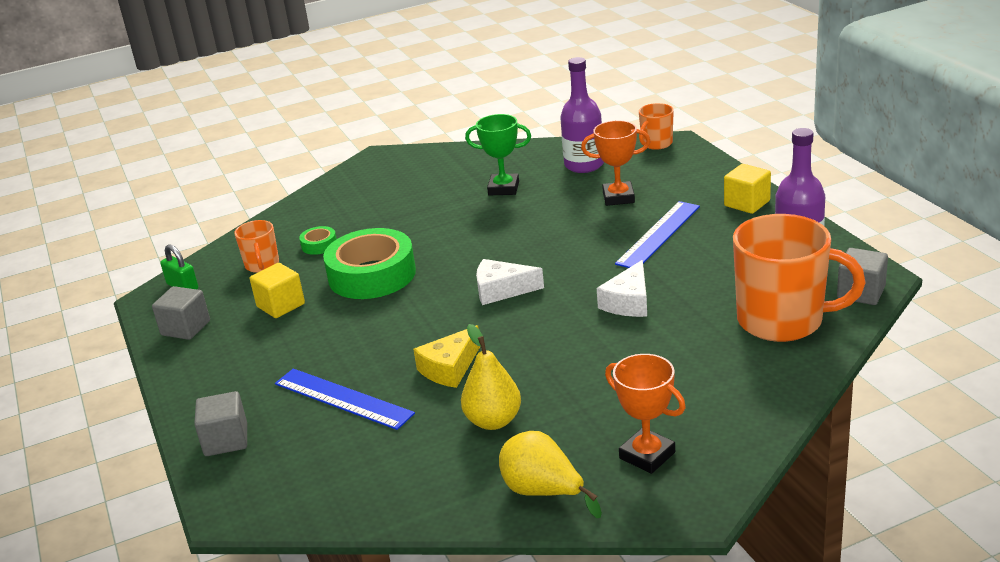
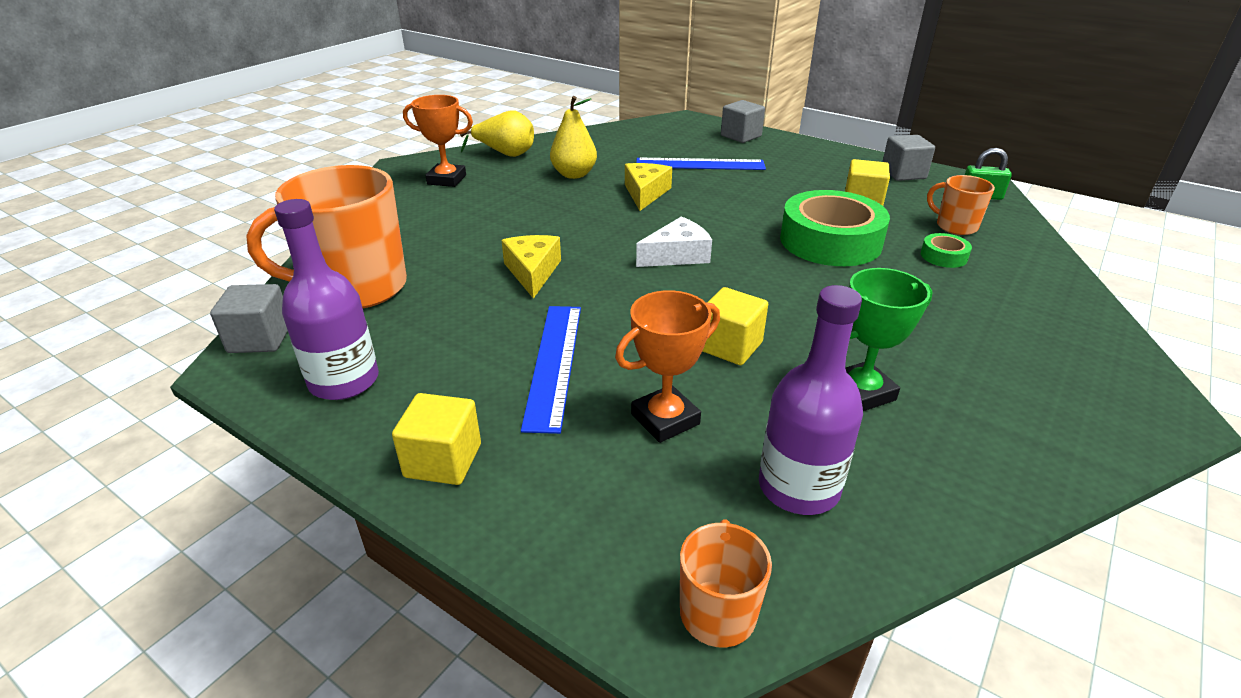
camera: 145 degrees right, 5 degrees up
white cheese [597,260,647,317] -> yellow cheese [502,235,561,299]
none -> yellow cube [702,287,768,365]

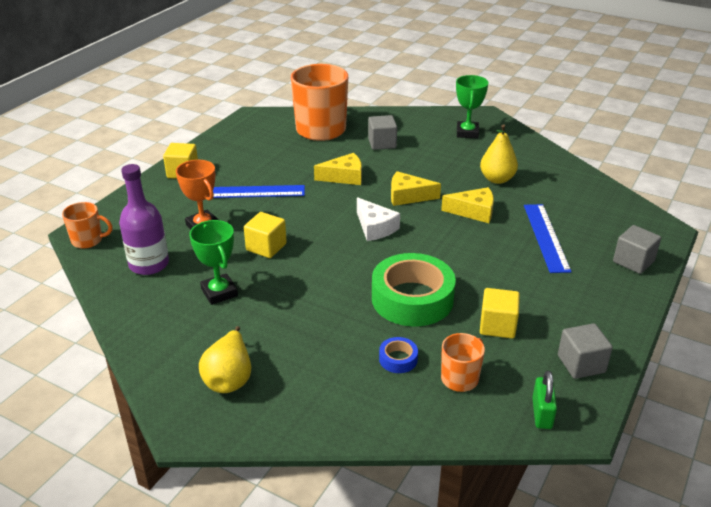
camera: 85 degrees right, 0 degrees up
grey cube [210,284,288,353] -> grey cube moved to [368,115,397,150]
purple bottle [274,199,379,400] -> none
orange trophy [403,95,473,187] -> green trophy [456,75,489,139]
yellow pear [460,110,534,157] -> yellow pear moved to [199,326,251,393]
green tape [921,233,972,268] -> blue tape [379,337,418,373]
none -> yellow cheese [391,171,441,206]

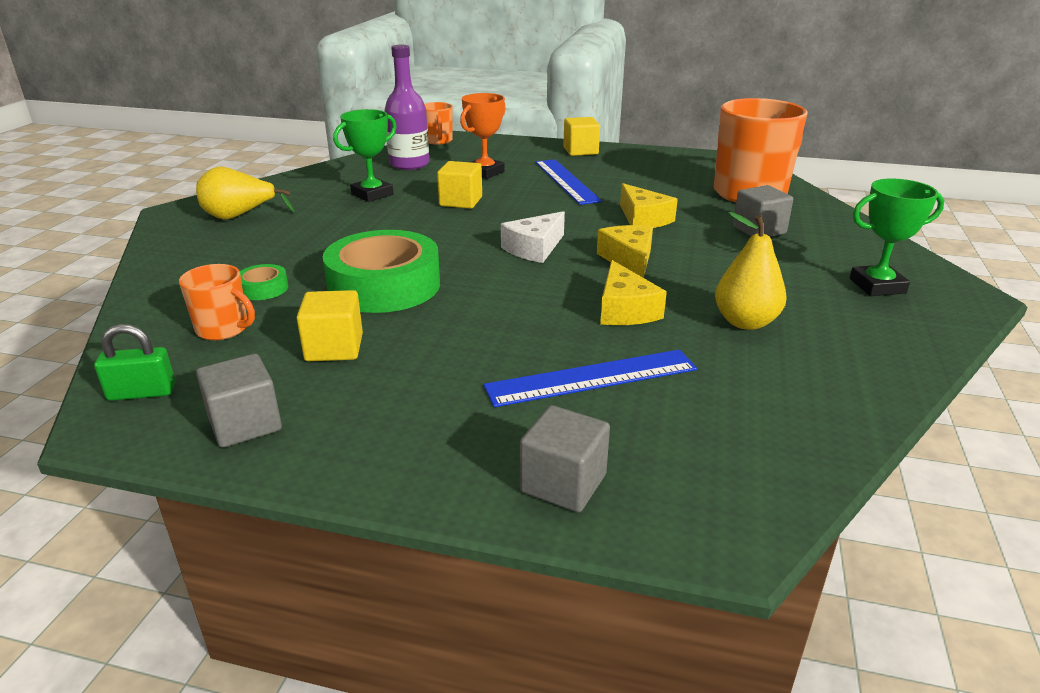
camera: 75 degrees right, 5 degrees down
blue tape [379,337,418,373] -> green tape [240,264,288,300]

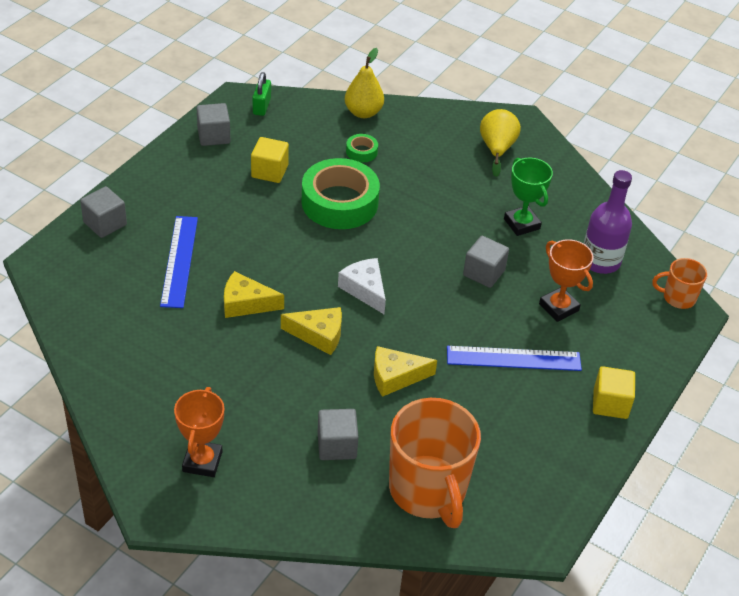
camera: 105 degrees right, 15 degrees up
orange mug [179,264,255,340] -> none
yellow cube [437,161,482,209] -> grey cube [463,236,509,288]
yellow pear [715,212,786,330] -> yellow pear moved to [345,48,384,118]
green trophy [850,179,944,296] -> orange trophy [174,387,224,477]

